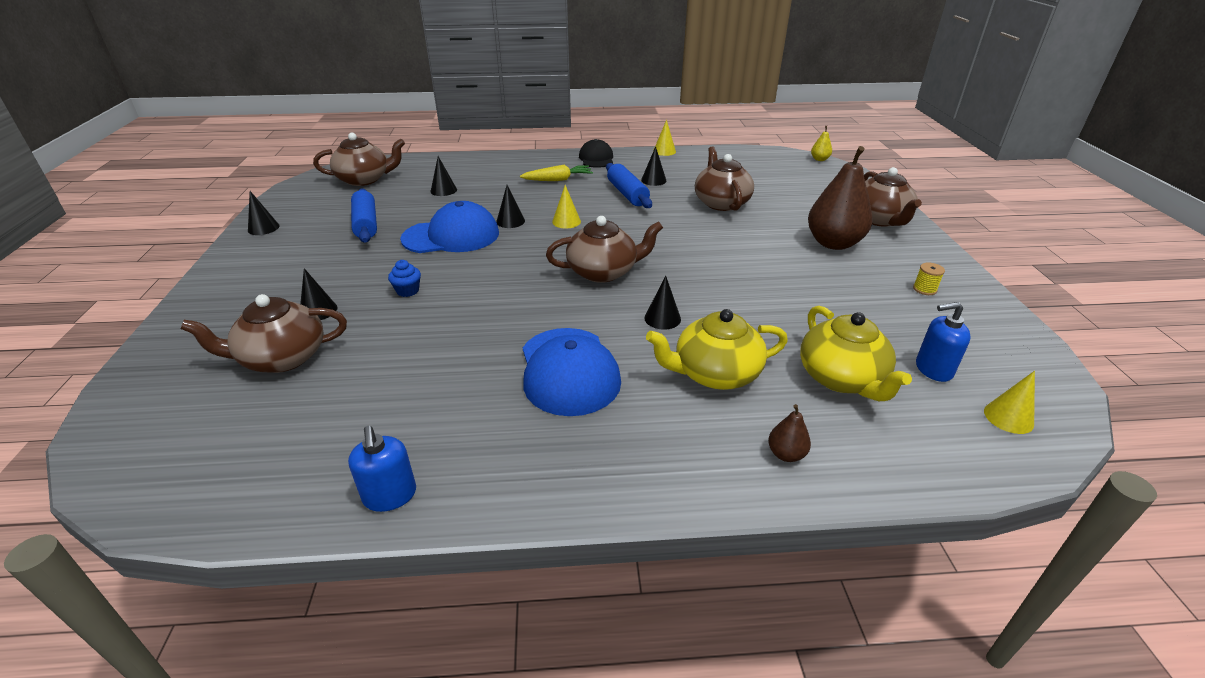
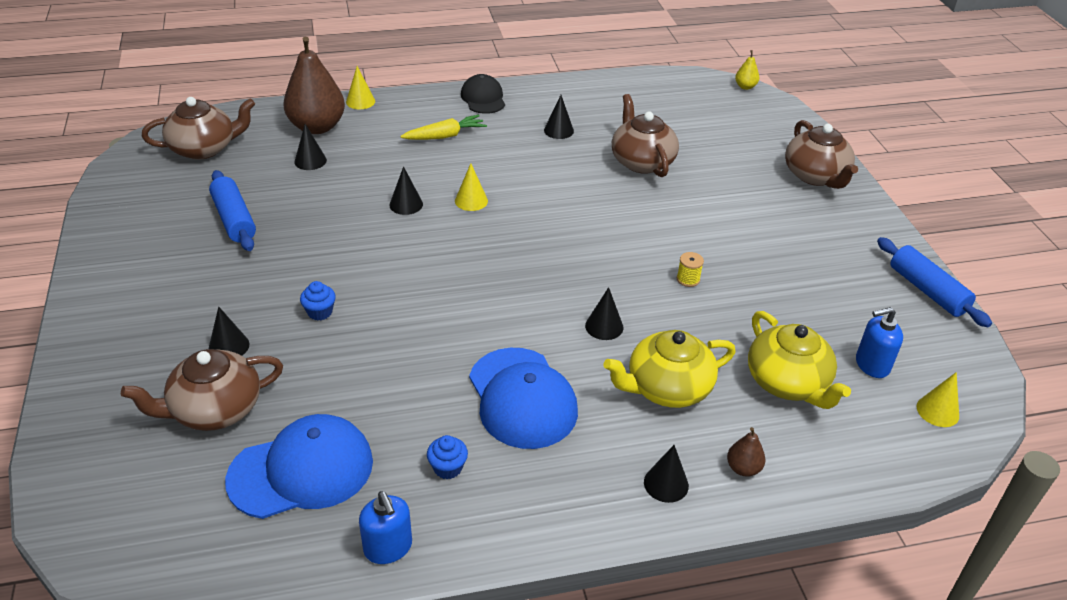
camera: 10 degrees left, 5 degrees up
black cone [248,191,279,235] -> black cone moved to [644,445,689,503]
blue cap [400,201,499,253] -> blue cap moved to [225,414,373,519]
brown teapot [546,216,663,283] -> none
blue rolling pin [606,163,652,208] -> blue rolling pin moved to [877,237,992,327]
yellow cone [653,120,676,156] -> yellow cone moved to [346,66,375,109]
brown pear [808,146,873,250] -> brown pear moved to [283,37,345,134]
yellow spool [913,262,945,295] -> yellow spool moved to [677,252,704,287]
none -> blue cupcake [427,435,468,479]

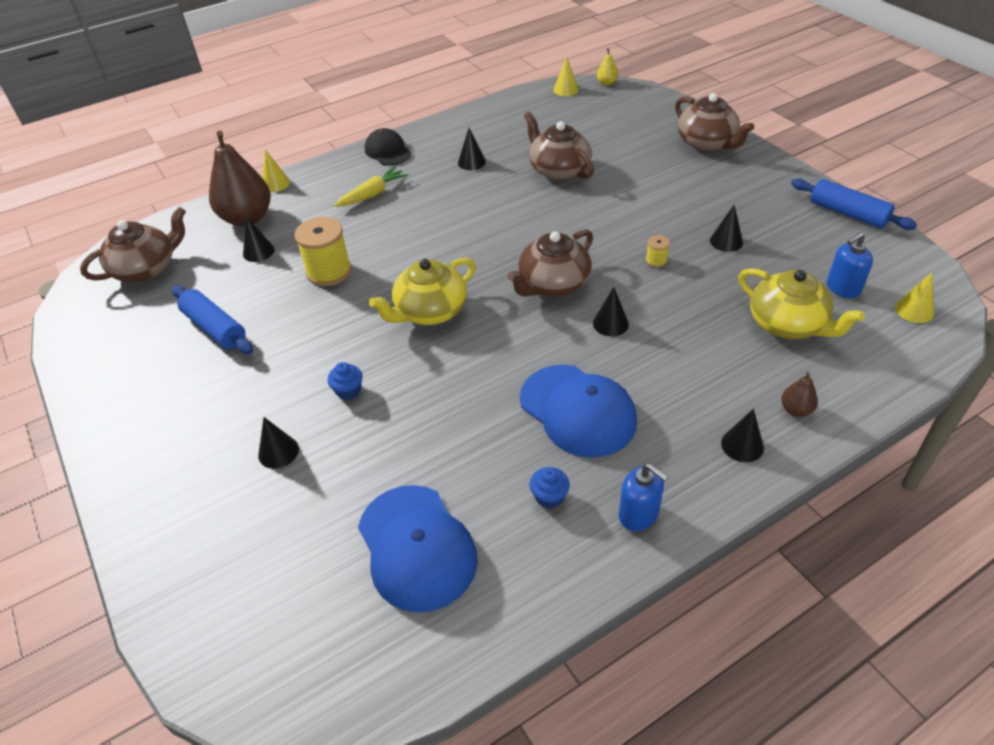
camera: 15 degrees left, 5 degrees up
brown teapot [121,349,283,431] -> brown teapot moved to [507,229,593,297]
blue cap [225,414,373,519] -> blue cap turned 105 degrees clockwise [358,485,478,612]
blue soap dispenser [359,491,412,564] -> blue soap dispenser moved to [619,463,669,531]
black cone [389,166,423,215] -> black cone moved to [710,205,743,252]
yellow cone [455,163,488,211] -> yellow cone moved to [553,56,579,96]
yellow teapot [604,330,736,408] -> yellow teapot moved to [369,258,476,325]
none -> yellow spool [295,217,352,286]

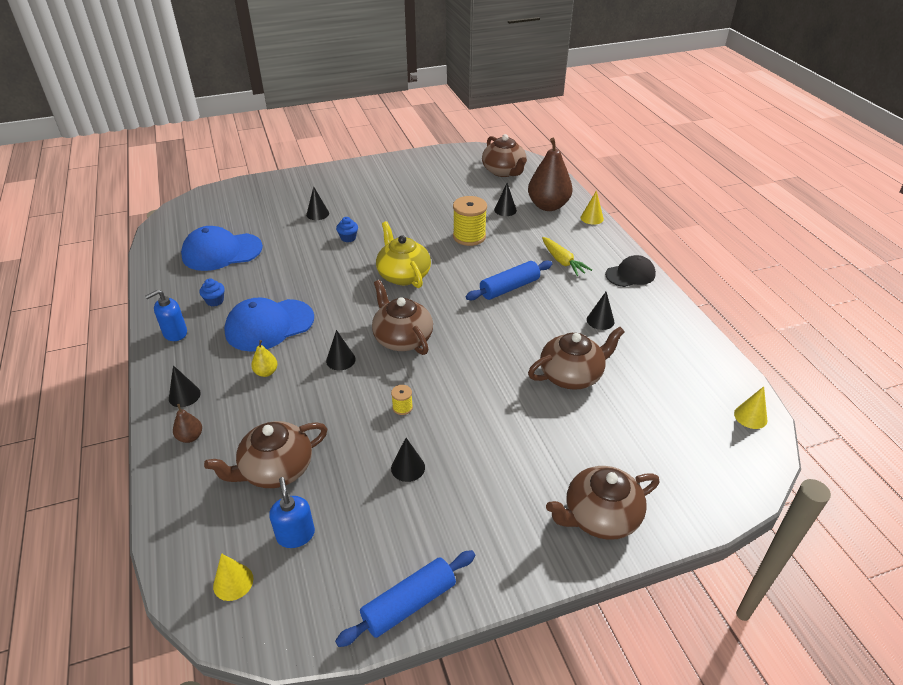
camera: 100 degrees right, 5 degrees down
blue rolling pin [172,286,253,354] -> blue rolling pin moved to [466,261,552,300]
yellow pear [597,48,618,86] -> yellow pear moved to [251,340,278,377]
yellow teapot [738,268,865,339] -> brown teapot [204,421,327,488]

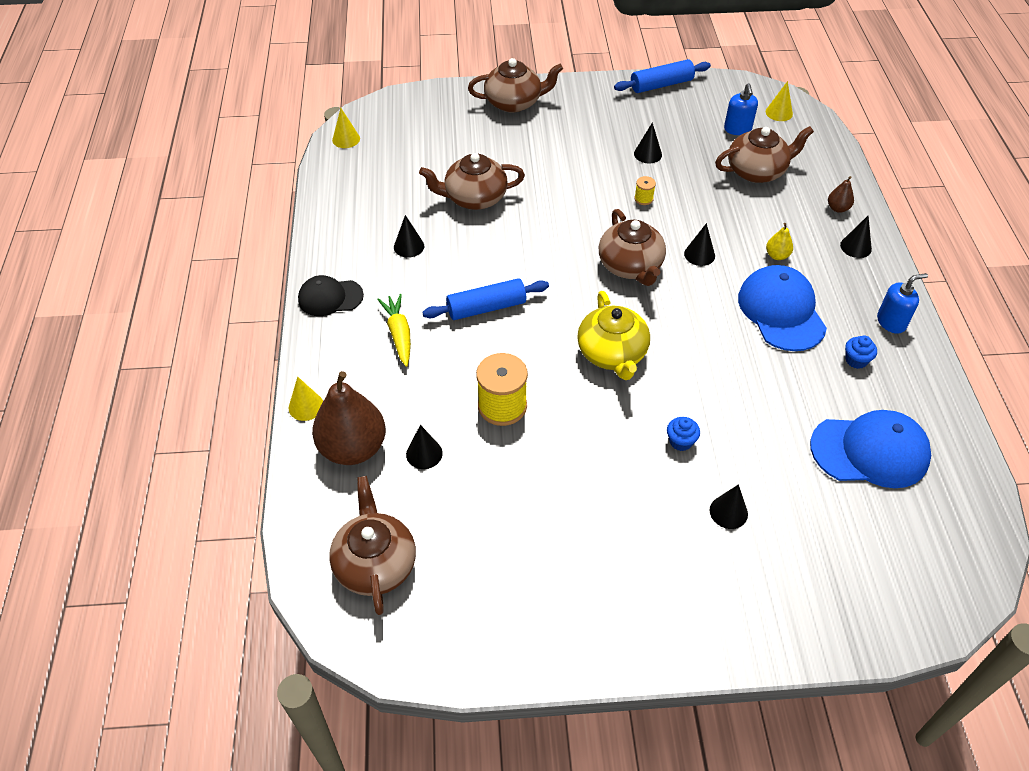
camera: 165 degrees left, 10 degrees up
blue cap [224,297,314,351] -> blue cap turned 90 degrees counterclockwise [738,265,827,351]

